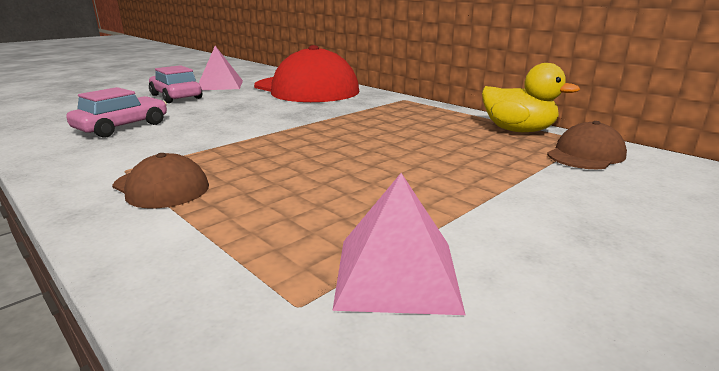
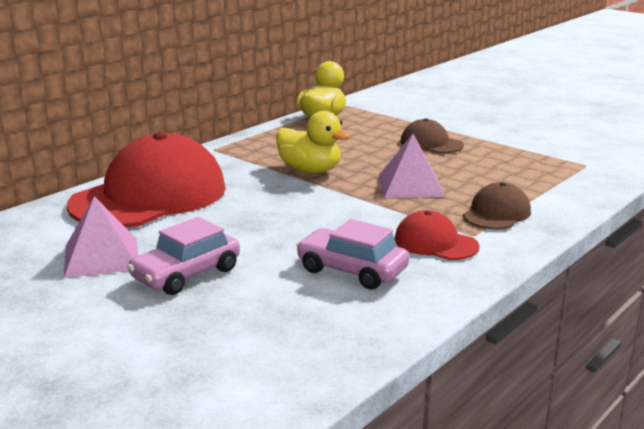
camera: 95 degrees left, 0 degrees up
pink pyramid [332,173,465,315] -> pink pyramid moved to [378,134,445,198]
brown cap [547,121,627,169] -> brown cap moved to [401,118,464,153]
none -> yellow duck [276,111,351,173]
none -> red cap [395,210,479,260]

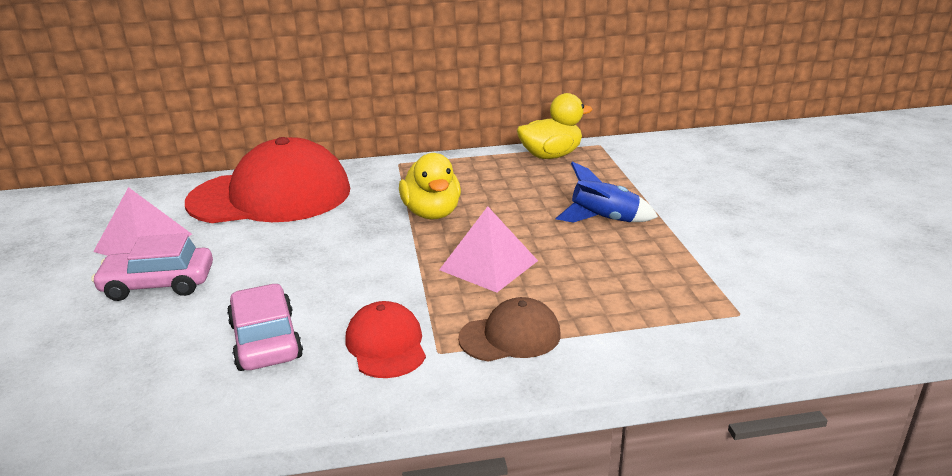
camera: 40 degrees right, 5 degrees up
brown cap [401,118,464,153] -> blue rocket [555,162,658,223]

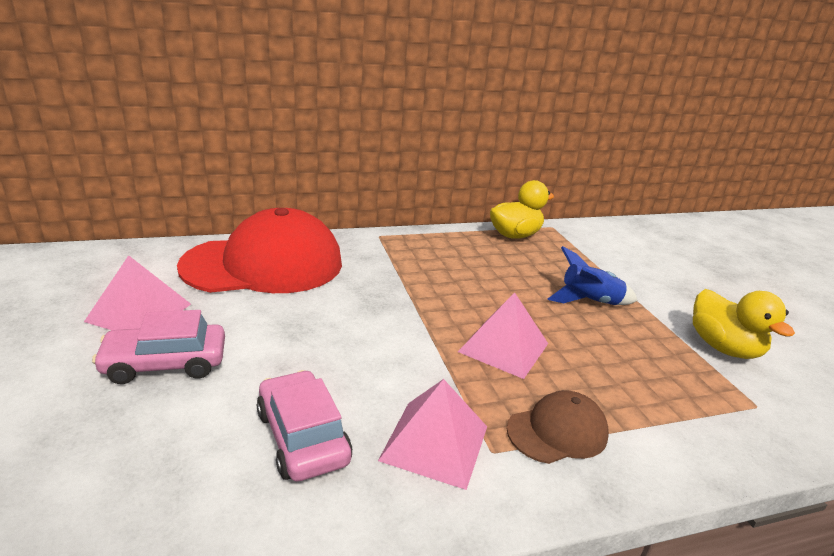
camera: 10 degrees left, 0 degrees up
red cap [345,301,426,378] -> pink pyramid [378,379,487,490]
yellow duck [399,153,461,220] -> yellow duck moved to [693,289,795,359]

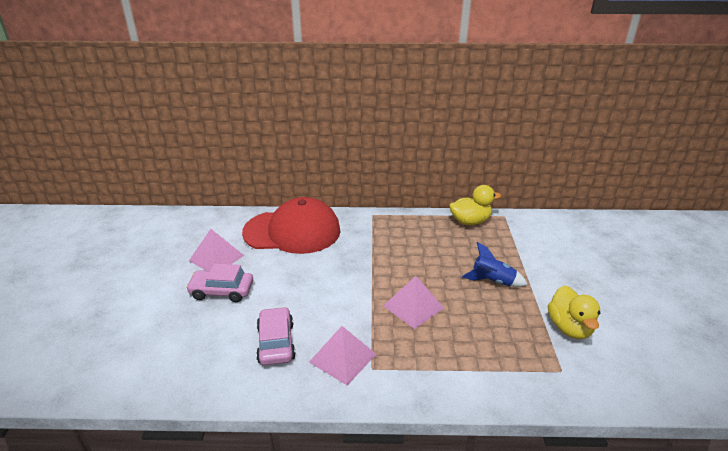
camera: 20 degrees right, 5 degrees up
brown cap [507,390,609,464] -> none

